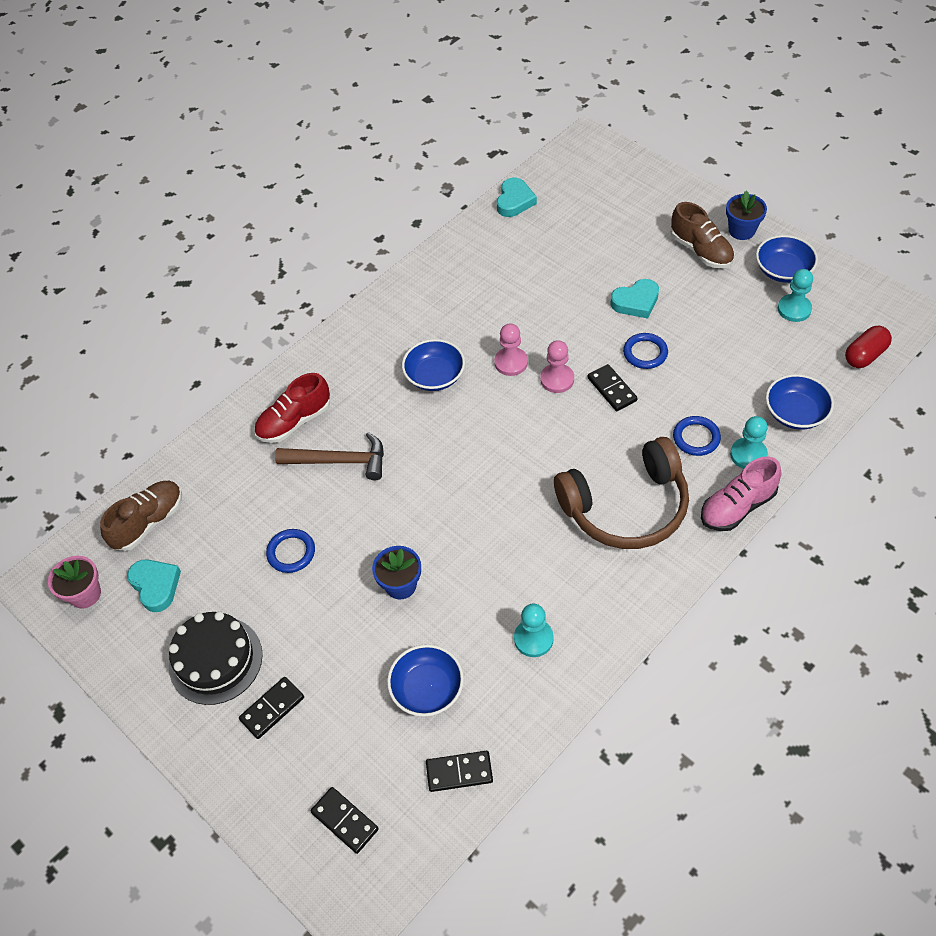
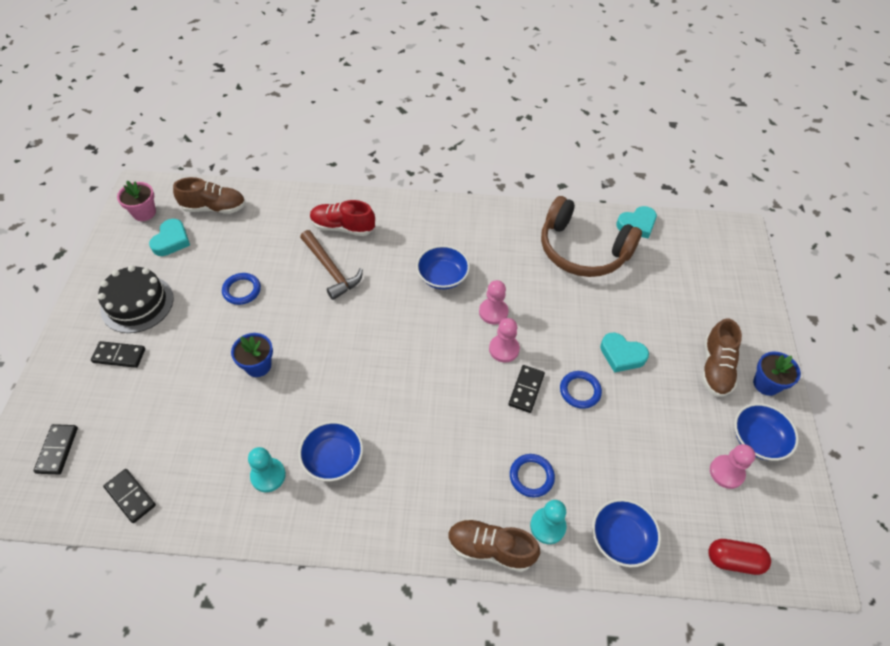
camera: 45 degrees right, 0 degrees up
blue bowl [387,644,464,717] -> blue bowl moved to [298,421,363,481]
brown headphones [554,437,689,549] -> brown headphones moved to [541,196,642,277]
pink shoe [701,456,781,531] -> brown shoe [448,519,540,572]
turquoise pawn [778,269,813,322] -> pink pawn [710,444,756,489]

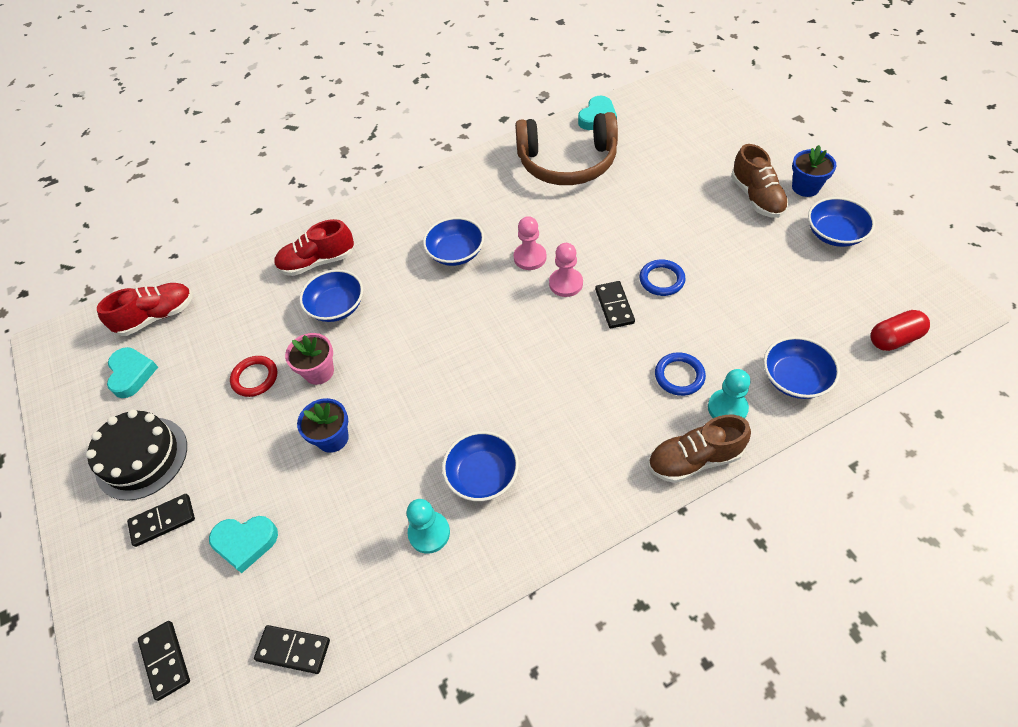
camera: 25 degrees left, 0 degrees up
pink flower pot [117,181,156,221] -> pink flower pot moved to [285,333,334,385]
brown shoe [173,177,246,214] -> red shoe [97,283,193,336]
blue ring [222,273,261,305] -> red ring [230,356,277,397]
brown hammer [300,230,363,300] -> blue bowl [299,269,363,322]
turquoise heart [600,333,649,373] -> turquoise heart moved to [209,516,278,573]
pink pawn [710,444,756,489] -> none

